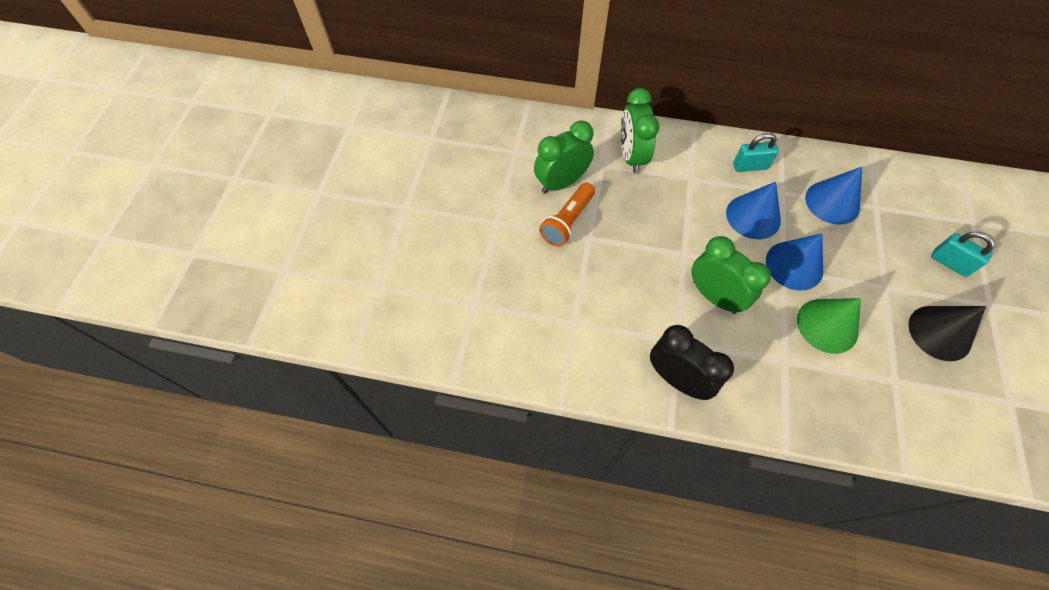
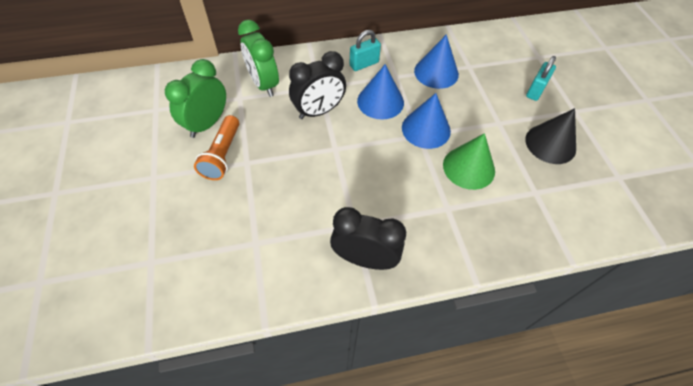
camera: 25 degrees left, 5 degrees down
green clock [691,236,771,314] -> none
turquoise padlock [931,232,995,277] -> turquoise padlock turned 75 degrees counterclockwise [526,56,556,101]
none -> black clock [289,51,346,119]

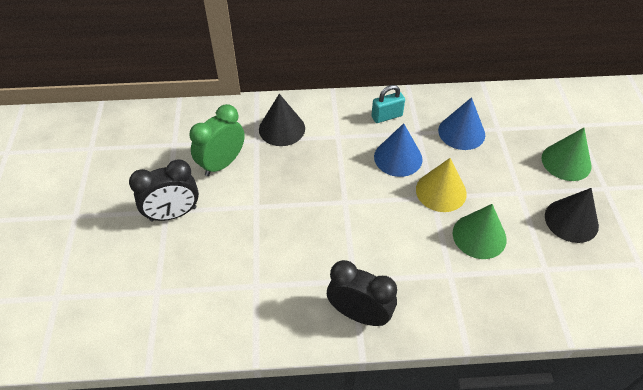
camera: 10 degrees right, 5 degrees down
orange flashlight [194,115,239,180] -> none
green clock [238,20,279,97] -> black cone [259,94,305,146]
black clock [289,51,346,119] -> black clock moved to [129,159,199,222]
blue cone [402,93,451,149] -> yellow cone [416,158,467,212]
turquoise padlock [526,56,556,101] -> green cone [541,128,592,181]

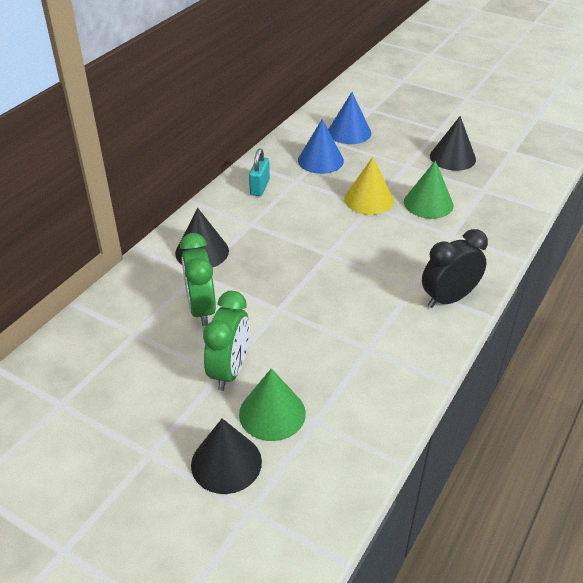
camera: 55 degrees left, 10 degrees down
black clock [129,159,199,222] -> green clock [203,291,249,391]
blue cone [374,123,422,177] -> blue cone moved to [328,92,371,144]
green cone [541,128,592,181] -> green cone moved to [239,368,306,441]
none -> black cone [191,418,262,494]

